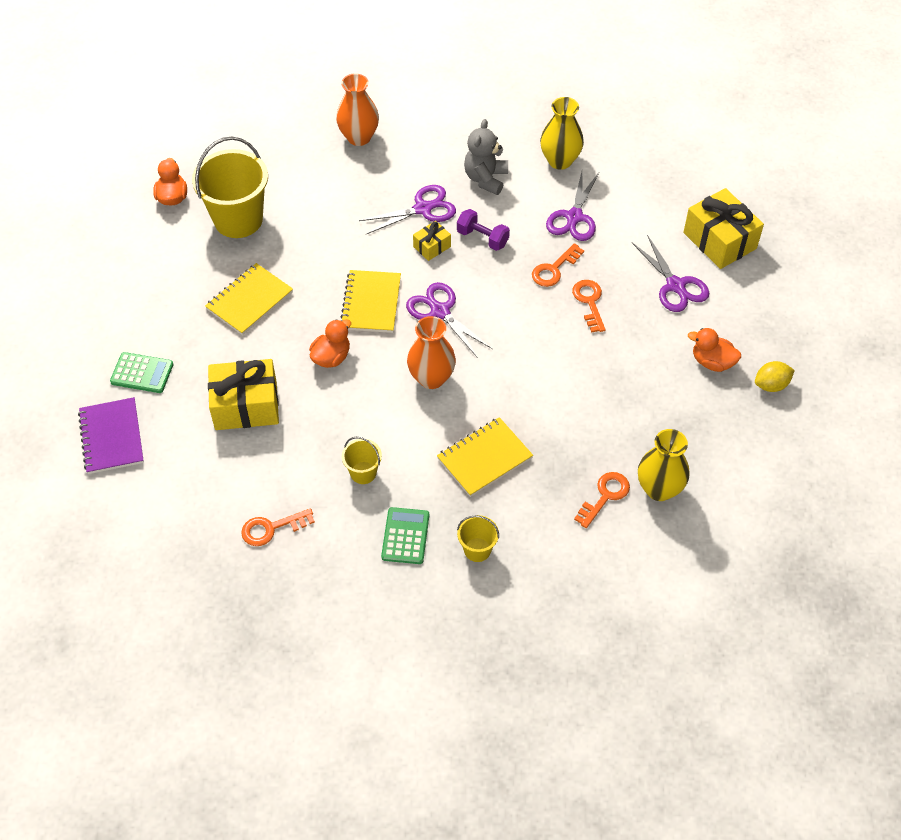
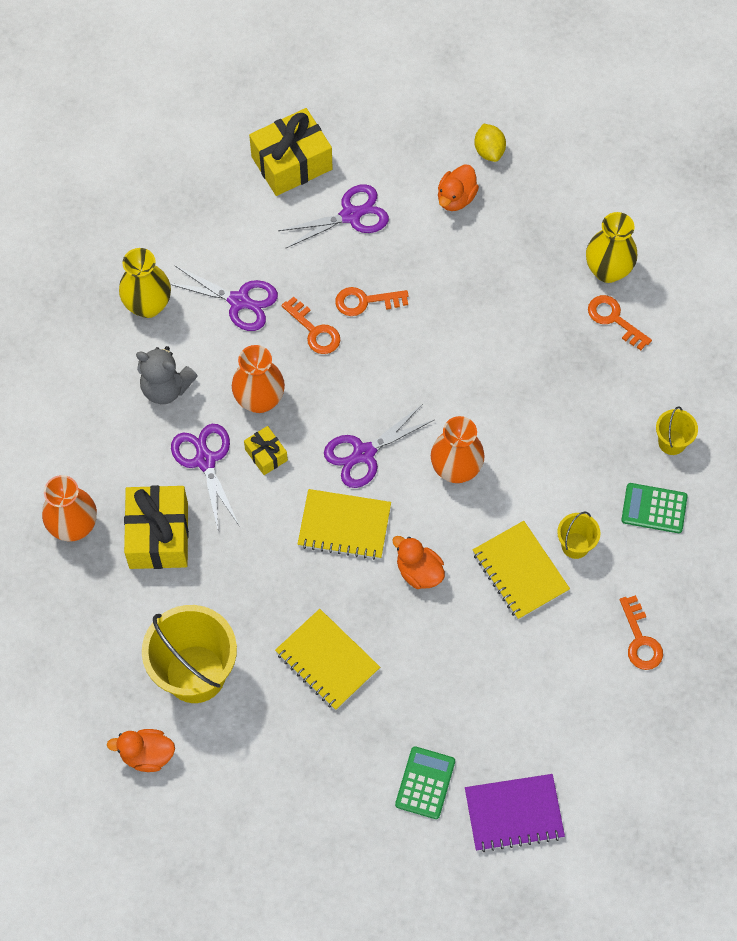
camera: 85 degrees left, 10 degrees up
yellow gift [208,359,279,430] -> yellow gift moved to [124,485,189,569]
yellow notebook [437,417,533,497] -> yellow notebook moved to [473,521,570,620]
purple dumbbell [457,209,510,251] -> orange vase [232,345,285,413]

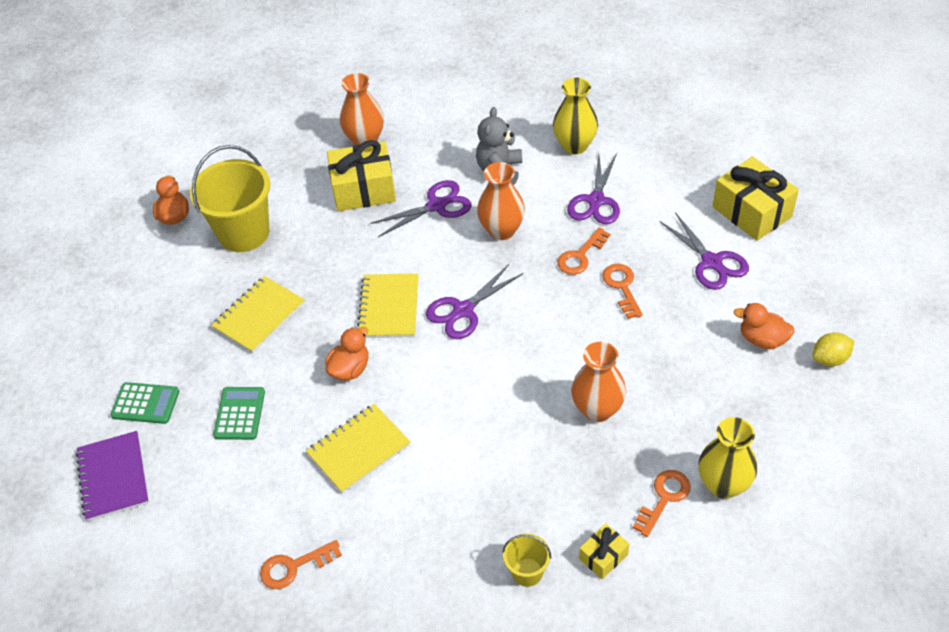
camera: 85 degrees right, 15 degrees down
yellow gift [244,426,288,475] -> yellow gift moved to [579,523,629,579]
purple scissors [324,405,434,488] -> purple scissors turned 90 degrees counterclockwise [426,264,523,339]
orange vase [431,416,485,483] -> orange vase moved to [571,342,626,422]
yellow bucket [557,512,601,559] -> none
green calculator [621,483,688,533] -> green calculator moved to [213,387,265,440]

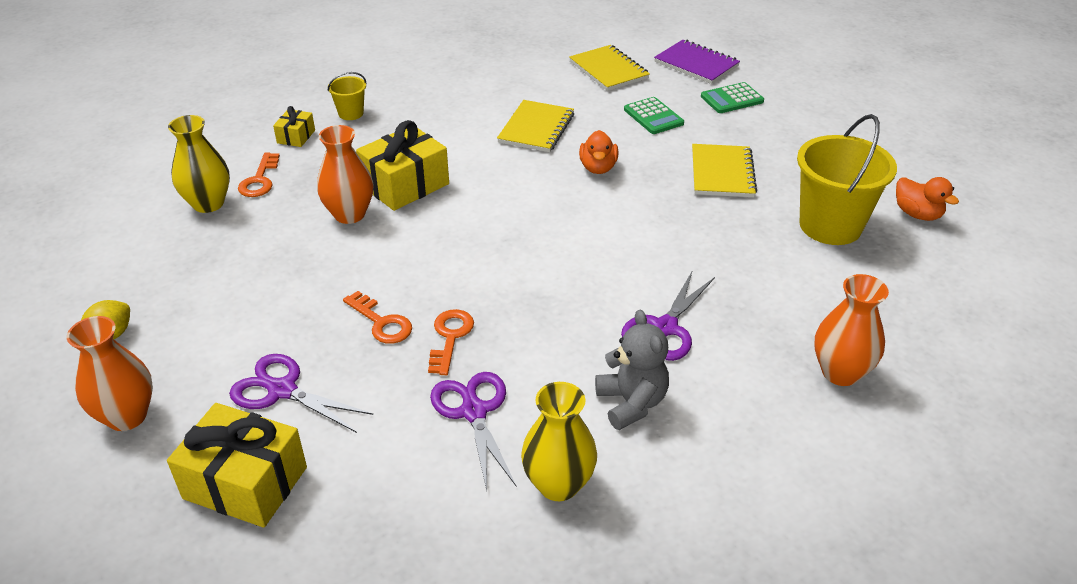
camera: 145 degrees right, 10 degrees down
orange key [260,540,342,589] -> none
yellow gift [327,140,396,211] -> yellow gift moved to [356,120,449,211]
yellow notebook [357,273,419,338] -> yellow notebook moved to [569,45,650,91]
purple scissors [426,264,523,339] -> none
orange vase [477,162,525,240] -> orange vase moved to [66,316,153,431]
orange duck [734,303,795,349] -> none

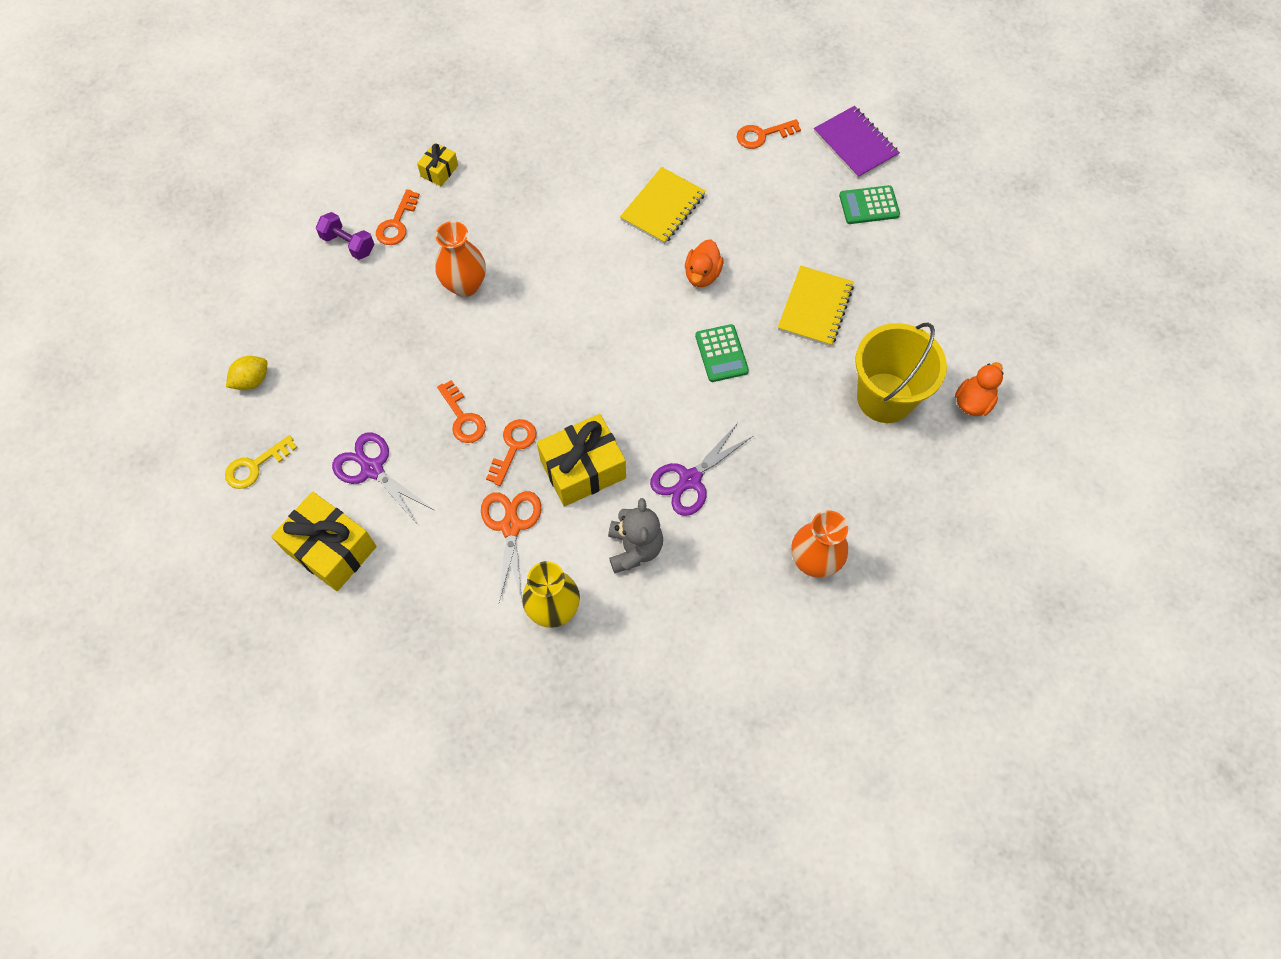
camera: 15 degrees right, 25 degrees up
orange vase [66,316,153,431] -> yellow key [225,435,297,489]
yellow vase [168,115,230,213] -> purple dumbbell [316,212,374,260]
yellow bucket [328,72,366,120] -> none
yellow gift [356,120,449,211] -> yellow gift moved to [537,414,626,507]
purple scissors [430,372,516,490] -> orange scissors [481,491,542,602]
yellow notebook [569,45,650,91] -> orange key [737,119,801,149]
green calculator [624,97,684,134] -> green calculator moved to [695,324,749,382]
orange duck [896,177,959,221] -> orange duck turned 120 degrees counterclockwise [955,362,1004,416]

